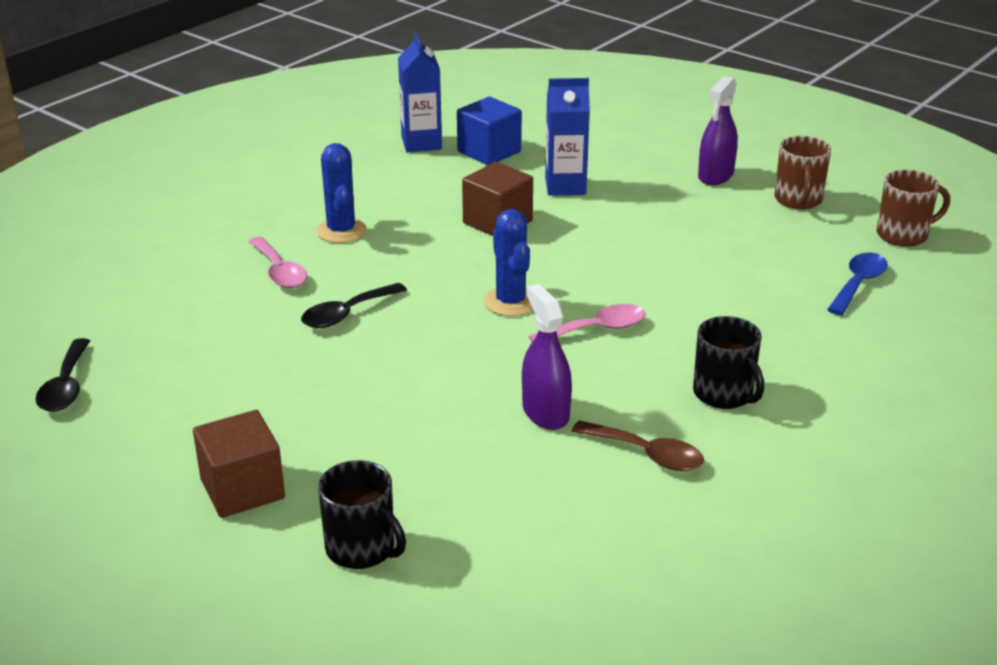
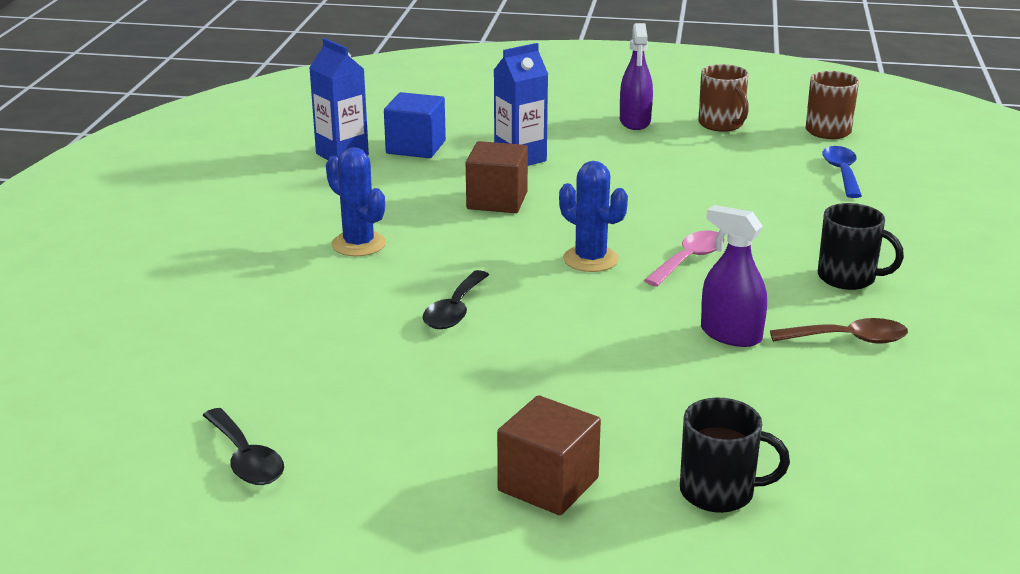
camera: 30 degrees left, 5 degrees down
pink spoon [248,237,307,288] -> none

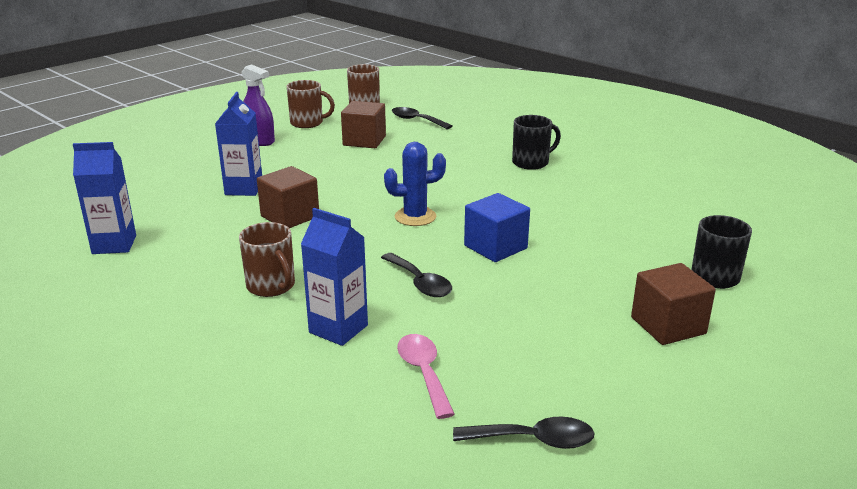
camera: 55 degrees left, 0 degrees up
blue cactus [326,147,386,256] -> brown mug [239,222,295,297]
blue cube [384,92,446,158] -> blue cube moved to [464,193,530,262]
pink spoon [644,230,725,287] -> pink spoon moved to [397,334,455,419]
purple spray bottle [701,205,767,347] -> none
brown spoon [770,318,908,344] -> none
blue spoon [822,146,862,198] -> black spoon [392,107,452,129]
none -> blue carton [301,208,368,346]
none -> brown cube [341,101,386,148]

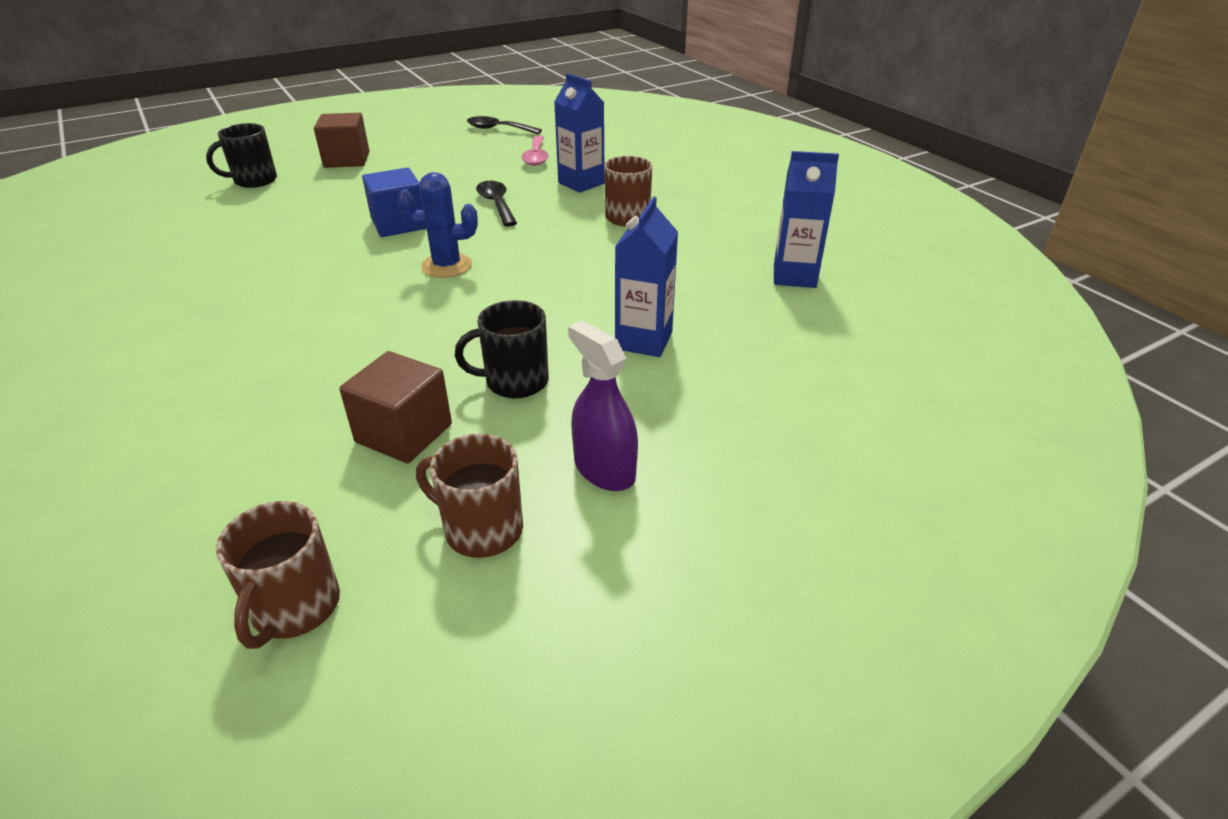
camera: 165 degrees left, 10 degrees up
brown cube [257,166,319,228] -> none
black spoon [392,107,452,129] -> none
black mug [512,115,561,170] -> black mug moved to [455,300,549,399]

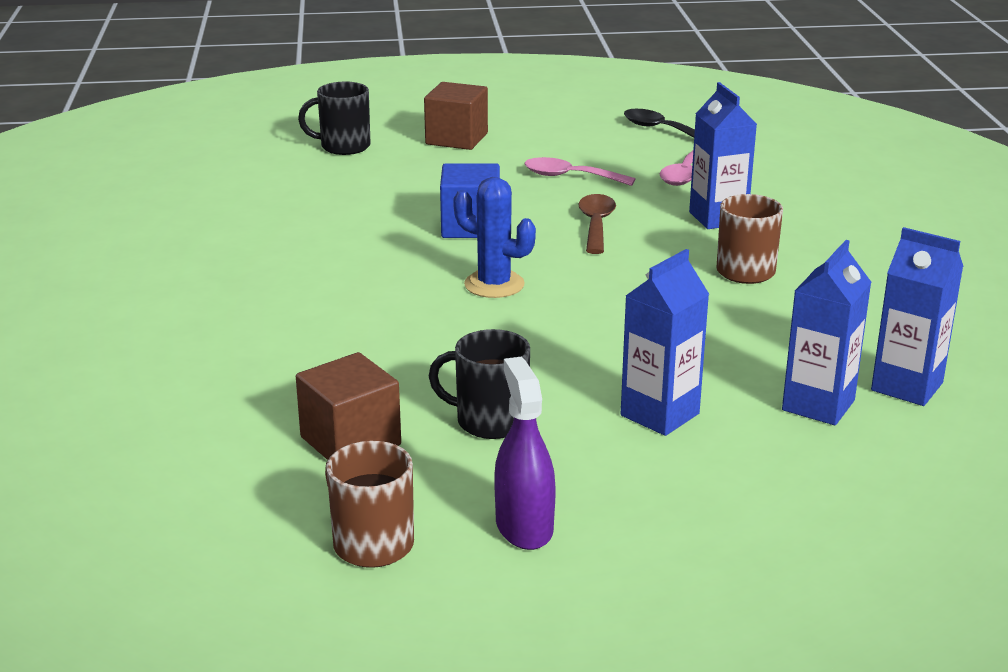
camera: 25 degrees right, 10 degrees down
brown mug [216,501,340,649] -> none
black spoon [476,181,517,227] -> brown spoon [578,194,616,254]
none -> pink spoon [525,157,635,186]
none -> blue carton [782,240,871,425]

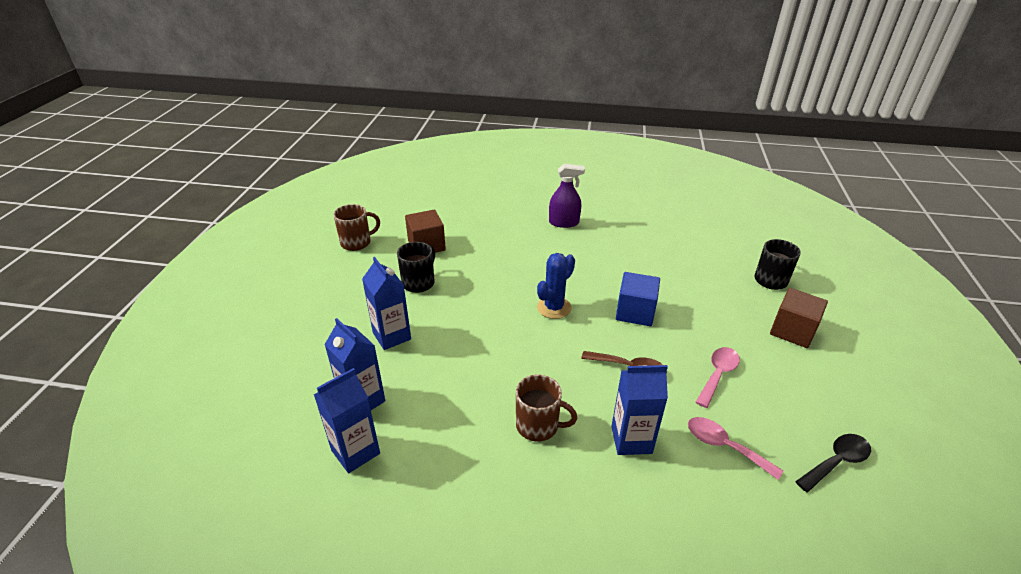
camera: 105 degrees right, 10 degrees up
purple spray bottle [494,357,556,550] -> purple spray bottle moved to [549,164,585,228]

